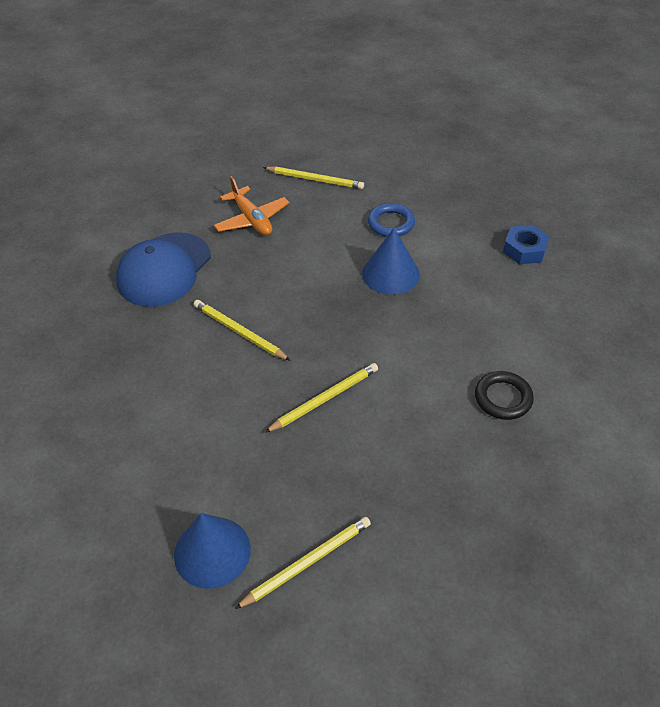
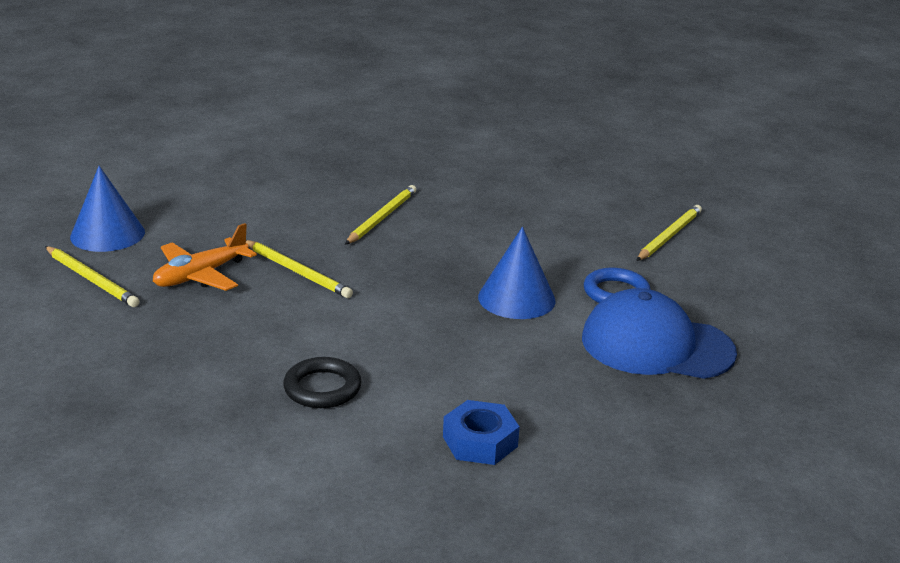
camera: 75 degrees right, 20 degrees down
blue cap [116,232,211,307] -> blue cap moved to [582,288,737,379]
orange plane [214,176,289,235] -> orange plane moved to [153,223,257,291]
yellow pencil [263,166,364,189] -> yellow pencil turned 150 degrees counterclockwise [636,205,702,261]
blue nut [503,225,550,265] -> blue nut moved to [443,400,520,465]

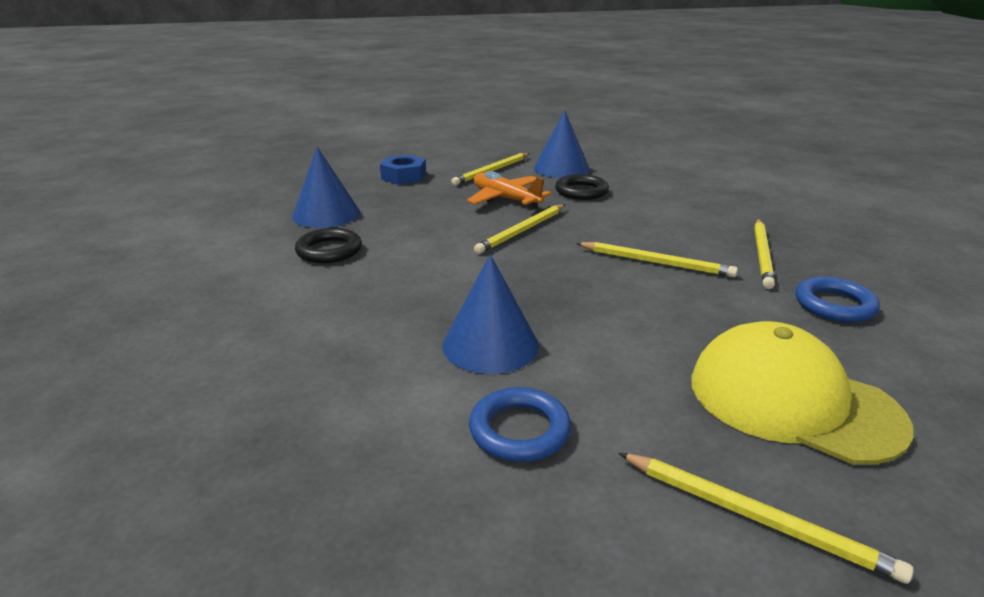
camera: 90 degrees right, 0 degrees up
blue nut [443,400,520,465] -> blue nut moved to [380,155,426,184]
blue cap [582,288,737,379] -> none
none -> blue cone [292,147,360,228]
none -> black ring [555,174,609,200]
none -> yellow cap [691,321,913,465]
none -> yellow pencil [754,219,775,289]
none -> blue ring [795,276,880,322]

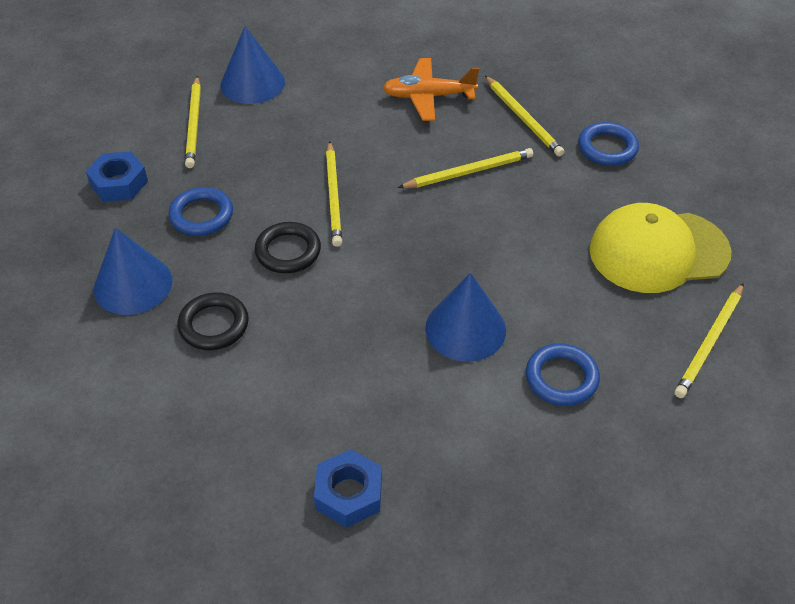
camera: 45 degrees left, 20 degrees up
orange plane [467,171,552,210] -> orange plane moved to [382,58,479,121]
black ring [555,174,609,200] -> black ring moved to [255,222,321,273]
yellow pencil [619,453,914,584] -> yellow pencil turned 135 degrees clockwise [675,283,744,398]
none -> blue ring [168,187,233,236]
none -> blue nut [314,449,382,528]

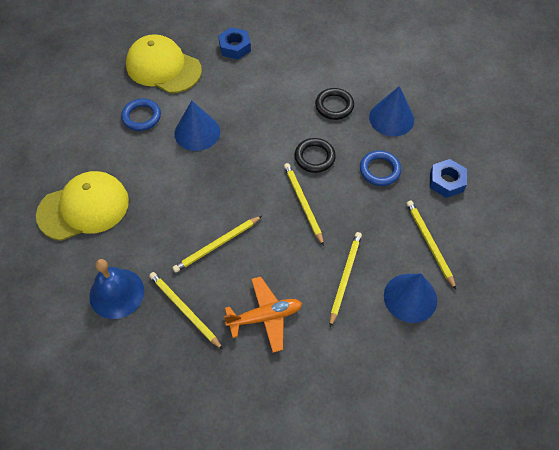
camera: 165 degrees right, 10 degrees up
blue ring [578,122,639,166] -> blue bell [89,259,144,319]
yellow pencil [675,283,744,398] -> yellow pencil moved to [330,232,362,327]
none -> yellow cap [126,34,202,93]

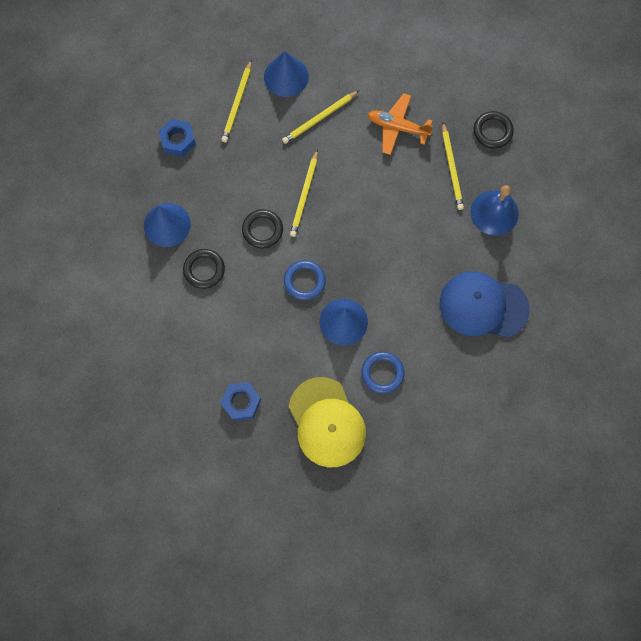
camera: 145 degrees left, 15 degrees up
yellow cap [36,171,129,241] -> blue cap [440,271,529,338]
yellow pencil [172,216,262,273] -> none
blue ring [360,150,401,186] -> blue ring moved to [284,260,326,300]
none -> black ring [474,111,514,149]

